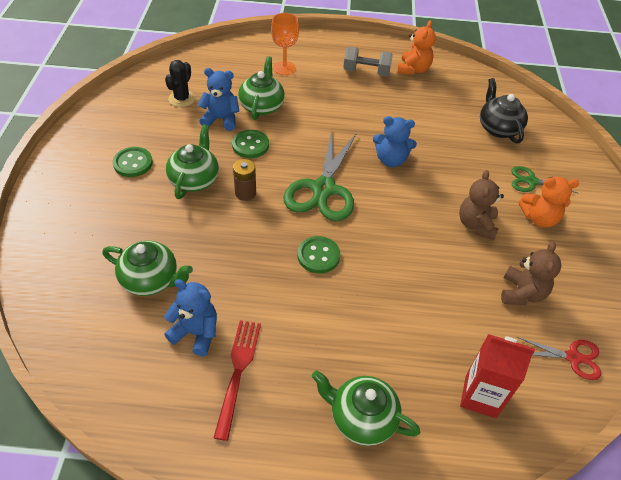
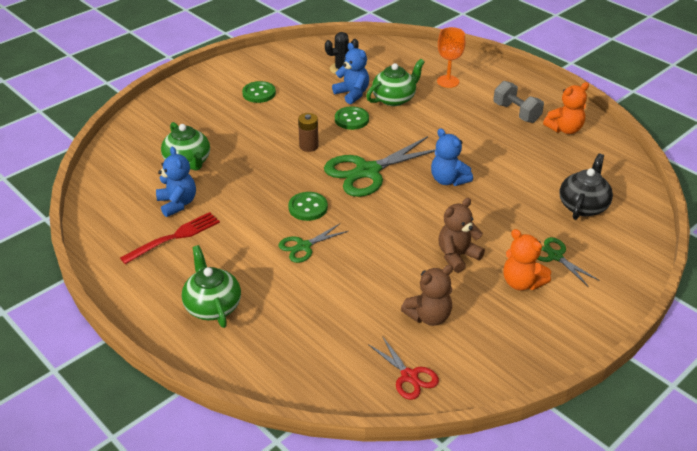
camera: 45 degrees right, 10 degrees down
green teapot [166,125,219,199] -> none
red carton [460,334,535,418] -> none
none -> green scissors [278,224,348,263]

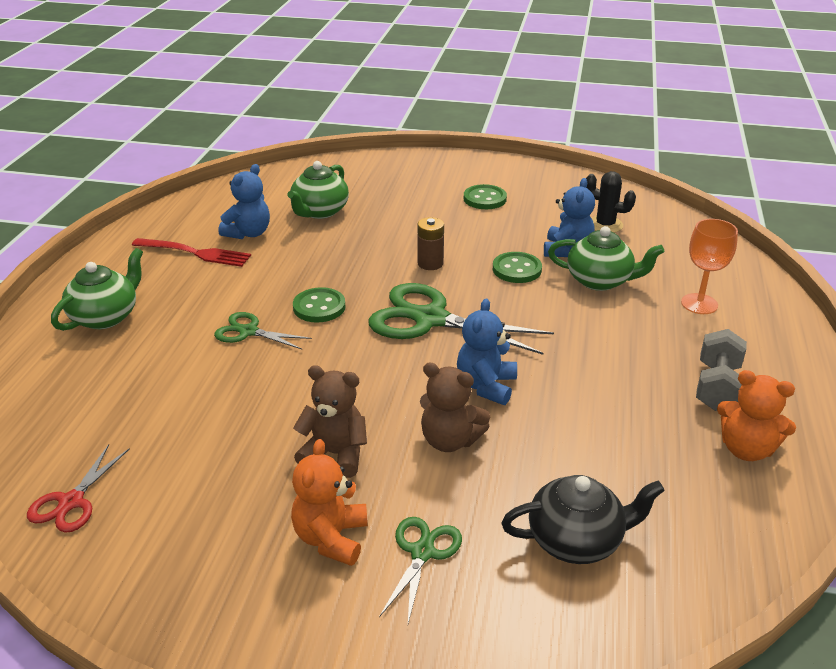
camera: 55 degrees right, 5 degrees down
brown teddy bear [401,265,453,326] -> brown teddy bear moved to [420,362,490,452]

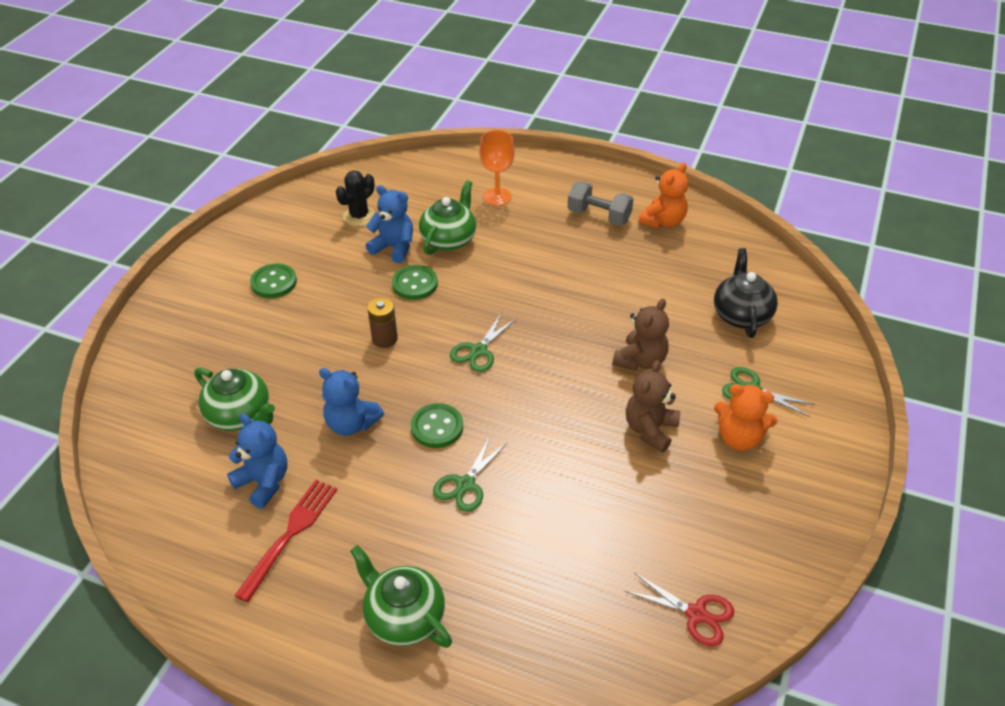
camera: 80 degrees left, 10 degrees up
green scissors [368,283,554,355] -> green scissors [450,312,517,372], size x0.52
blue teddy bear [457,299,517,405] -> blue teddy bear moved to [319,368,384,435]

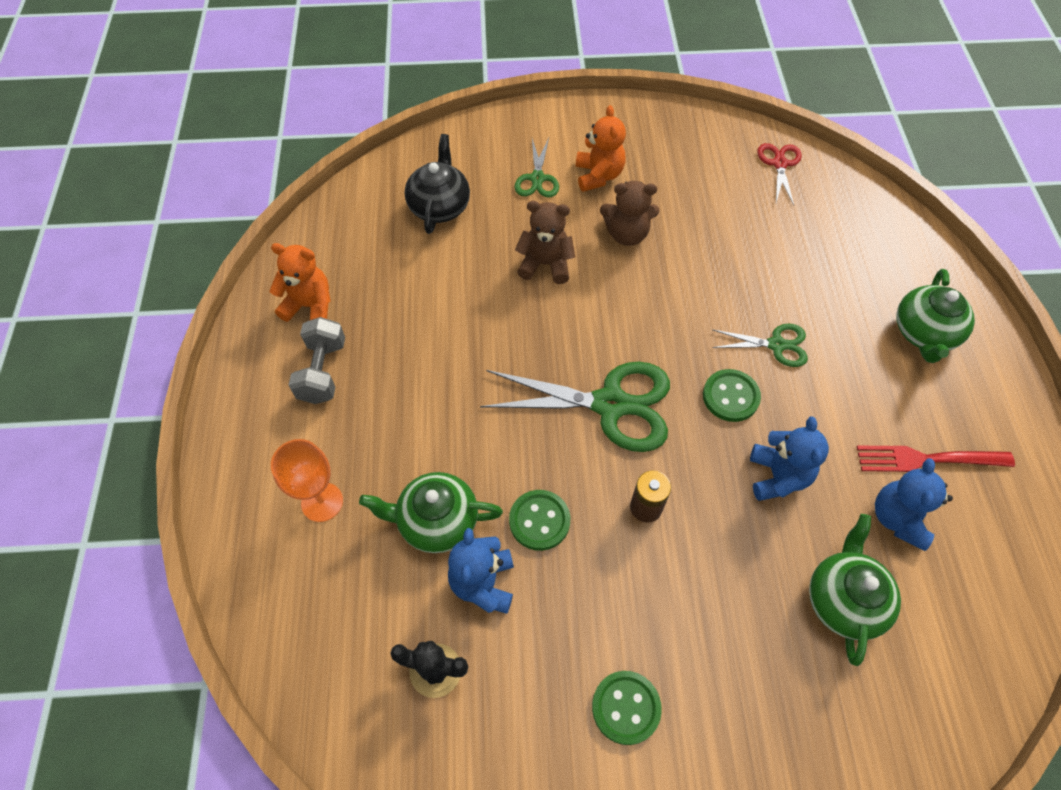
camera: 115 degrees left, 15 degrees up
green scissors [450,312,517,372] -> green scissors [480,362,670,452], size x1.91
black teapot [714,248,778,338] -> black teapot turned 120 degrees clockwise [405,134,470,234]

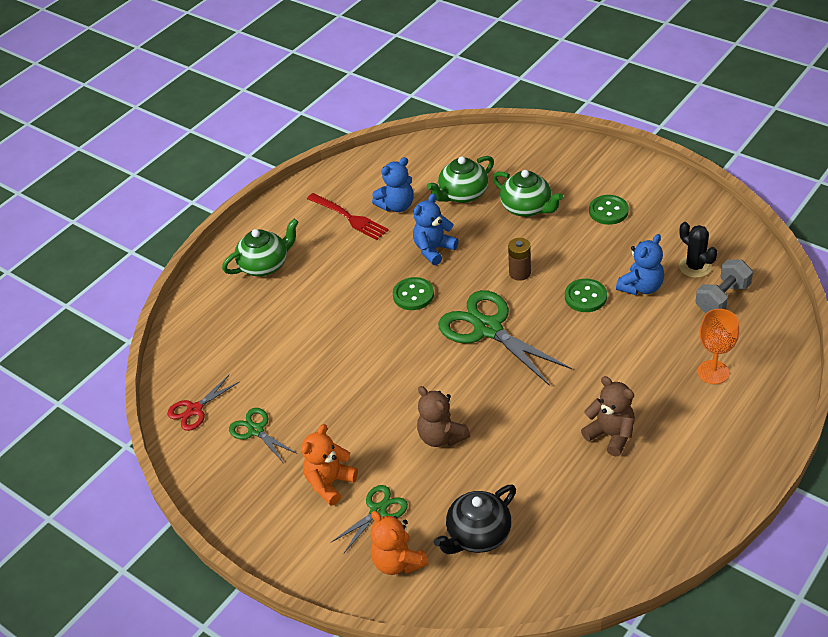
camera: 135 degrees left, 15 degrees down
orange teddy bear [269,243,331,322] -> orange teddy bear moved to [370,511,429,575]
grey dumbbell [289,317,345,404] -> grey dumbbell moved to [695,259,753,314]
green teapot [359,472,503,553] -> green teapot moved to [493,170,563,217]
brown teddy bear [600,181,659,246] -> brown teddy bear moved to [581,376,635,457]
green scissors [712,324,808,367] -> green scissors moved to [229,408,297,462]

